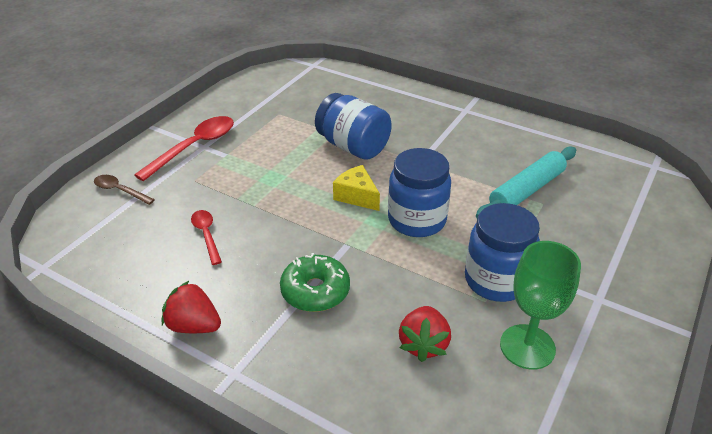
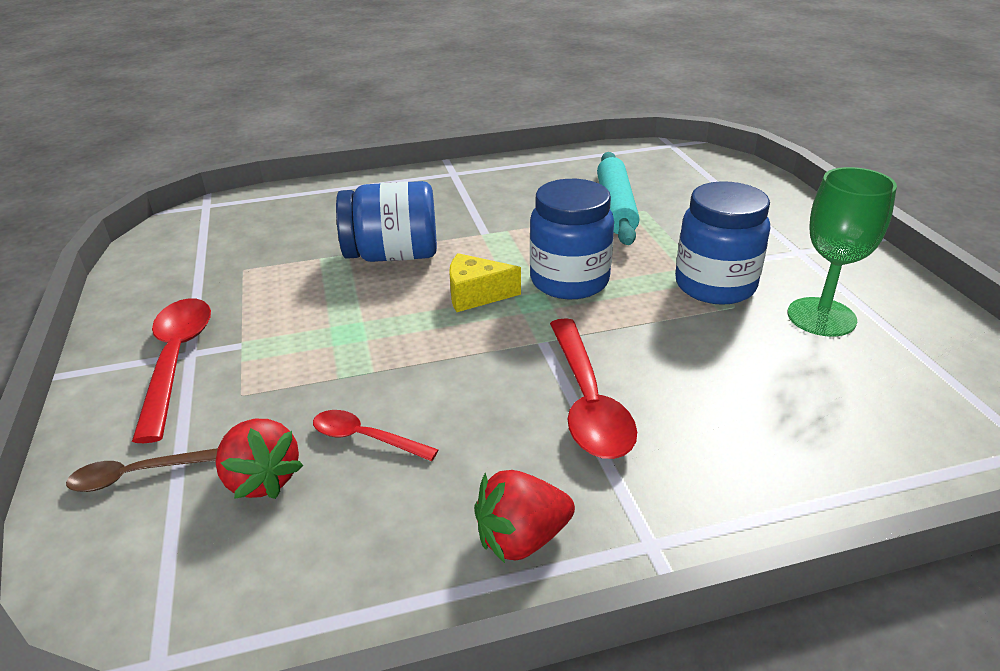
camera: 45 degrees left, 5 degrees down
green donut [280,253,350,312] -> red spoon [550,318,637,459]
red strawberry [399,306,451,362] -> red strawberry moved to [216,419,303,499]

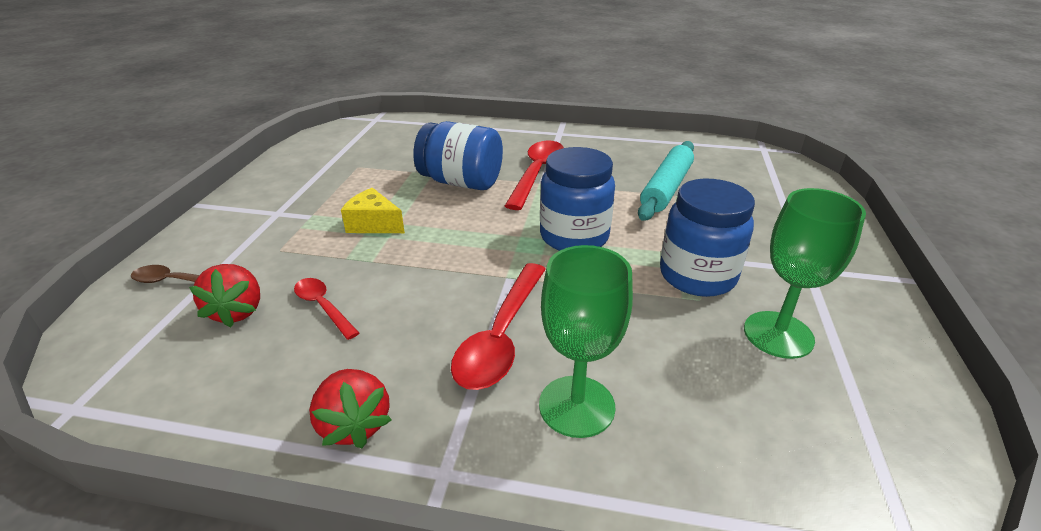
camera: 25 degrees right, 0 degrees up
red spoon [132,298,211,443] -> red spoon moved to [505,140,564,210]
yellow cheese [449,253,521,312] -> yellow cheese moved to [341,188,405,233]
red strawberry [474,470,575,563] -> red strawberry turned 120 degrees counterclockwise [309,369,392,448]
none -> green goblet [539,245,633,438]

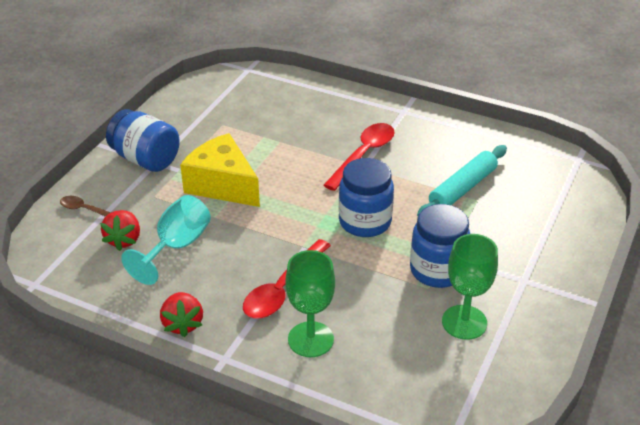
camera: 15 degrees right, 5 degrees up
red spoon [294,278,359,340] -> turquoise goblet [121,195,211,285]
yellow cheese [341,188,405,233] -> yellow cheese [180,133,260,207], size x1.82
blue jar [413,121,503,190] -> blue jar moved to [106,109,180,172]

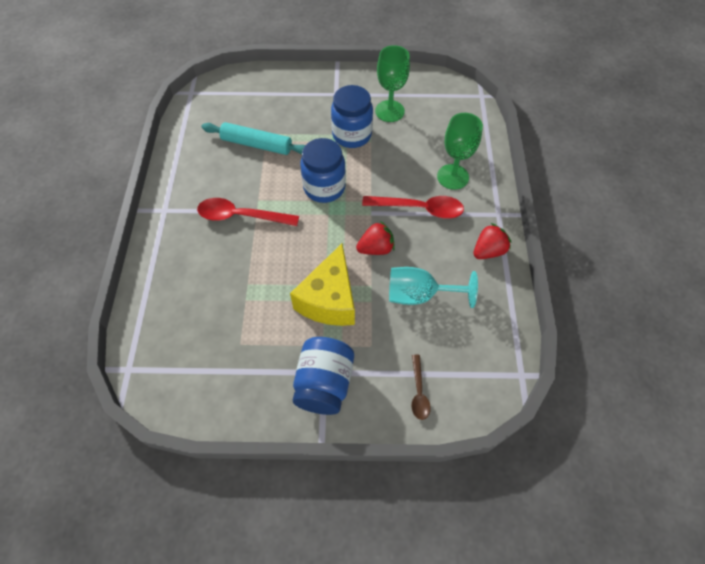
camera: 115 degrees left, 20 degrees up
red strawberry [100,210,140,251] -> red strawberry moved to [356,221,395,255]

